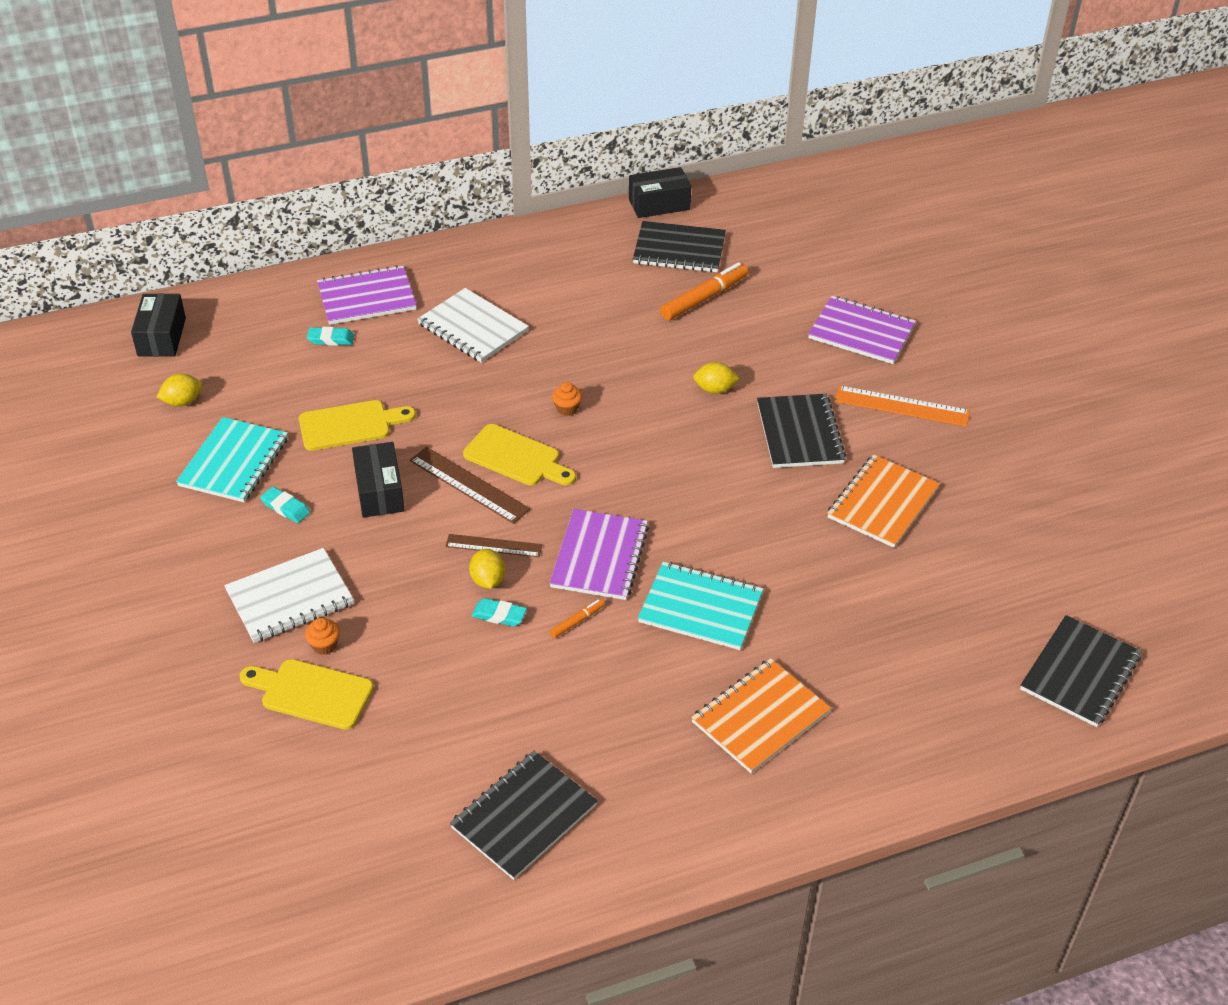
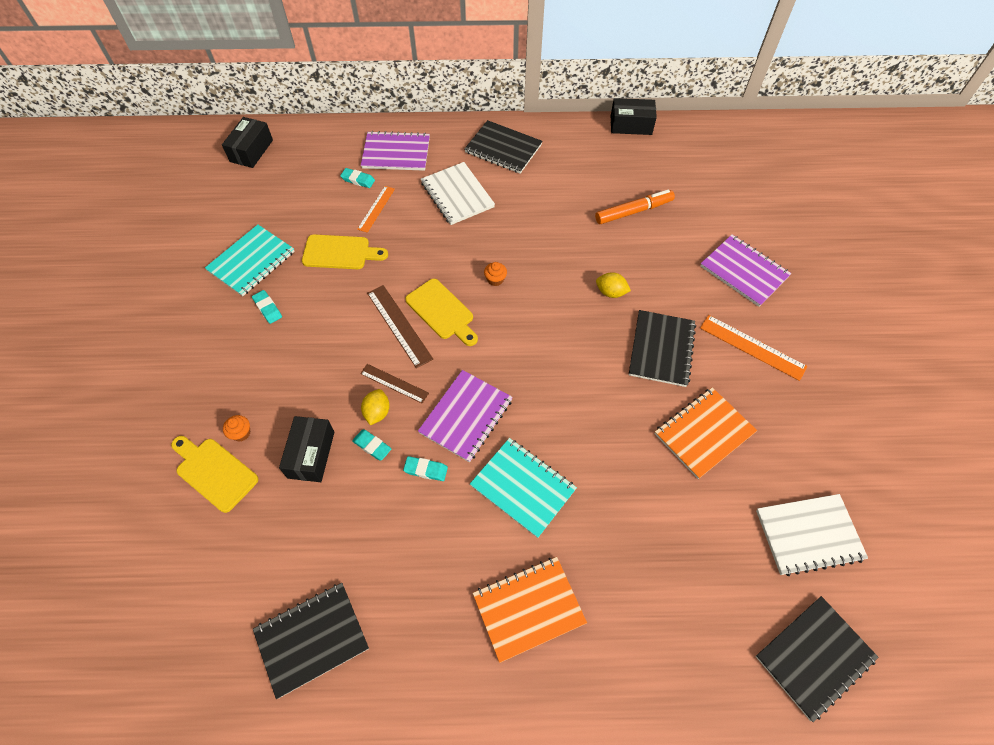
camera: 20 degrees right, 15 degrees up
yellow lemon [156,374,202,406] -> none
white notebook [224,548,354,643] -> white notebook moved to [756,494,868,576]
black box [352,442,405,518] -> black box moved to [279,416,334,482]
orange marker [550,599,605,638] -> turquoise eraser [403,456,448,481]
black notebook [633,221,726,272] -> black notebook moved to [465,120,542,174]
none -> orange ruler [357,186,395,233]

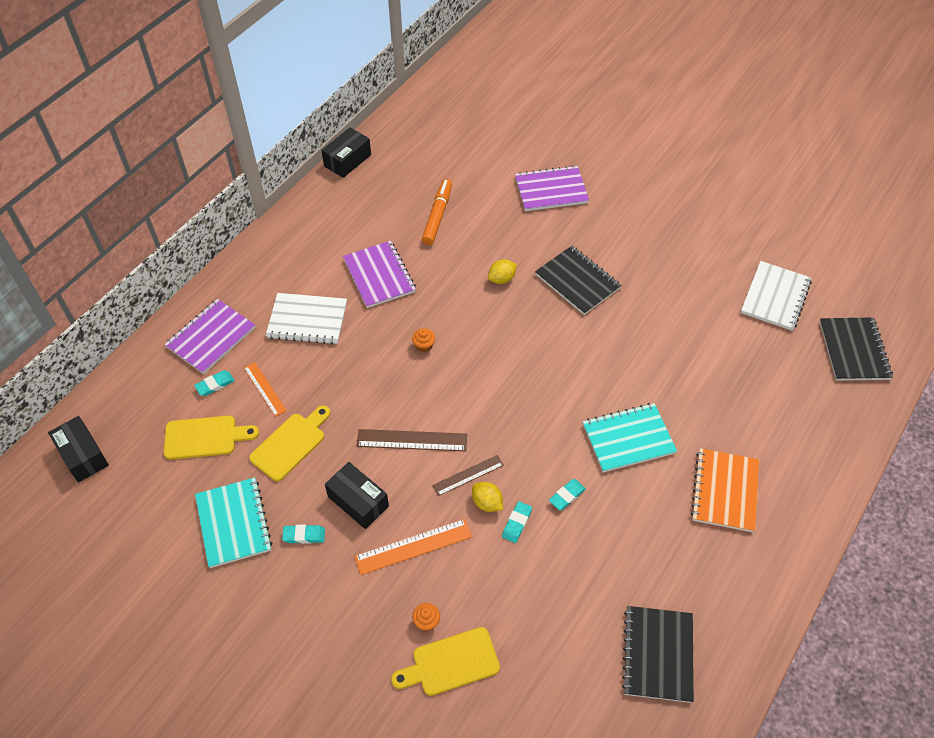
camera: 55 degrees left, 5 degrees down
black box [279,416,334,482] -> black box moved to [325,462,389,529]
turquoise eraser [352,430,392,461] -> turquoise eraser turned 45 degrees counterclockwise [502,501,532,543]
yellow cutting board [405,279,478,346] -> yellow cutting board moved to [164,416,259,460]
purple notebook [418,370,513,462] -> purple notebook moved to [343,241,416,308]
black notebook [465,120,542,174] -> none
orange notebook [654,387,757,479] -> none
orange ruler [700,315,808,381] -> orange ruler moved to [354,519,472,575]

